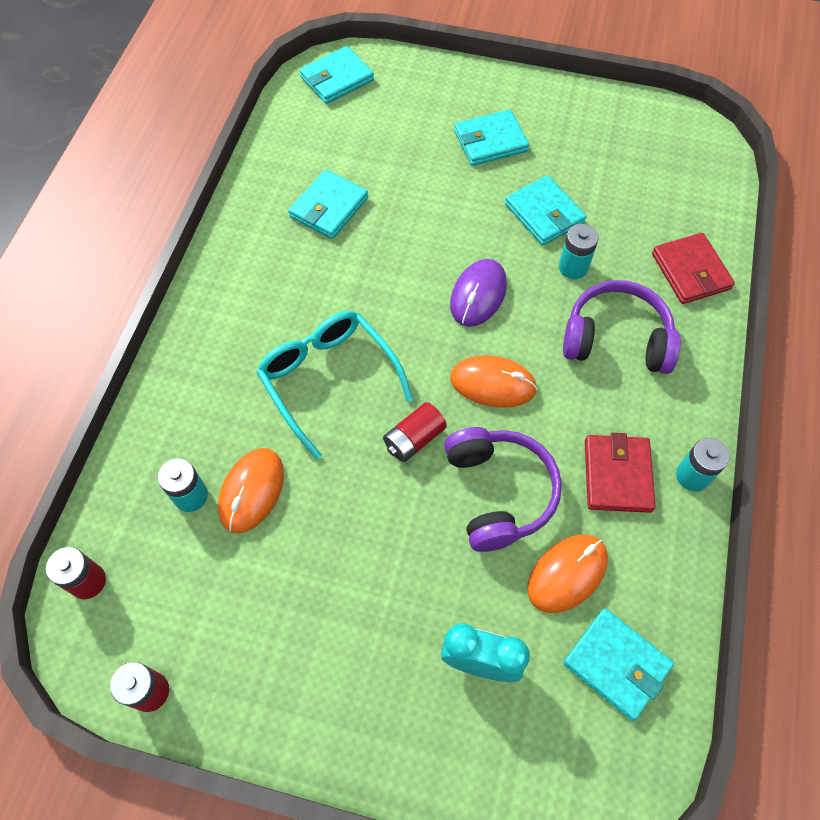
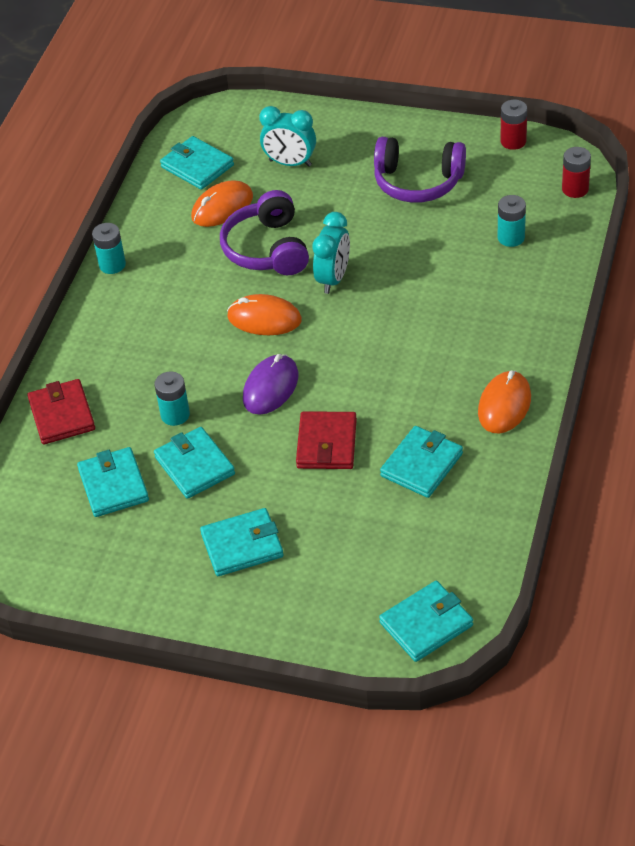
camera: 175 degrees left, 15 degrees down
orange mouse [218,448,284,534] -> orange mouse moved to [478,371,531,434]
turquoise glasses [257,311,413,459] -> none
red battery [383,402,447,462] -> turquoise clock [312,212,350,294]
purple headphones [563,280,681,374] -> purple headphones moved to [374,137,466,202]
red wallet [585,433,656,513] -> red wallet moved to [296,411,357,469]
none -> turquoise wallet [77,447,149,517]

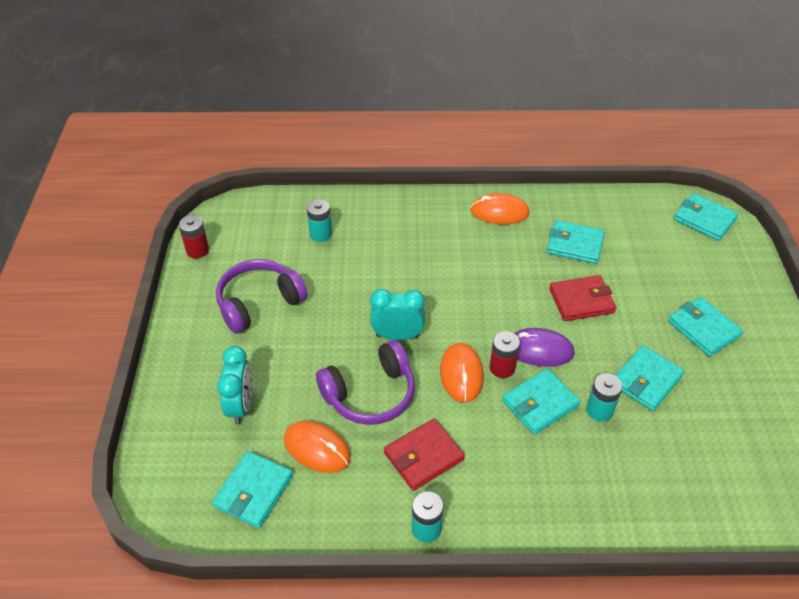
camera: 110 degrees left, 0 degrees up
red wallet [27,379,95,445] -> red wallet moved to [384,419,465,491]
turquoise wallet [77,447,149,517] -> turquoise wallet moved to [502,368,580,435]
purple headphones [374,137,466,202] -> purple headphones turned 120 degrees counterclockwise [216,259,307,334]
red battery [562,147,591,198] -> red battery moved to [490,331,520,378]

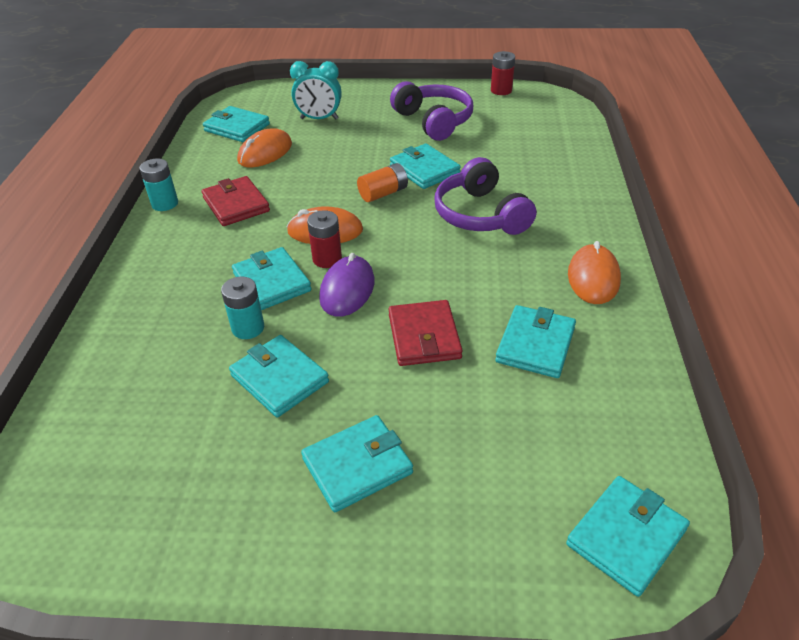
camera: 95 degrees right, 5 degrees down
turquoise battery [307,199,332,242] -> none
purple headphones [316,340,415,425] -> purple headphones moved to [434,157,536,235]
turquoise clock [370,289,425,341] -> orange battery [357,163,408,202]
none -> turquoise wallet [390,143,461,189]

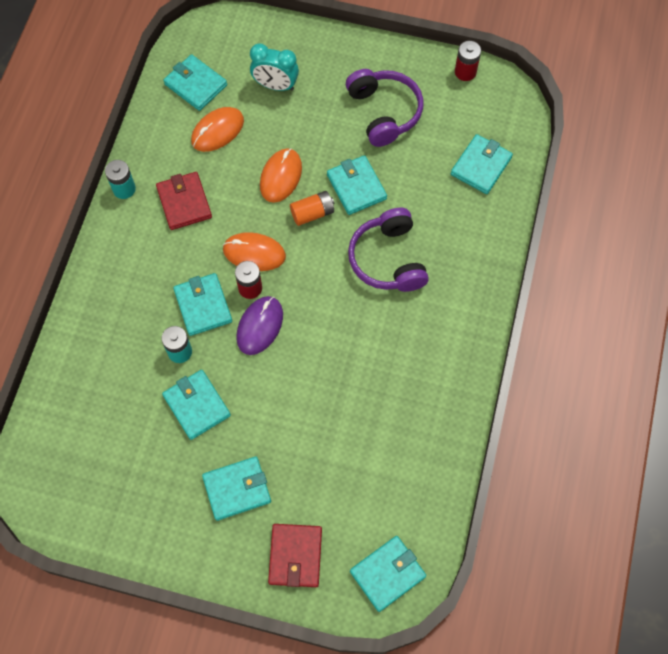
camera: 10 degrees right, 25 degrees up
red wallet [389,300,463,366] -> red wallet moved to [268,524,322,587]
turquoise wallet [495,305,576,378] -> turquoise wallet moved to [451,134,513,194]
orange mouse [568,241,621,304] -> orange mouse moved to [260,148,302,203]

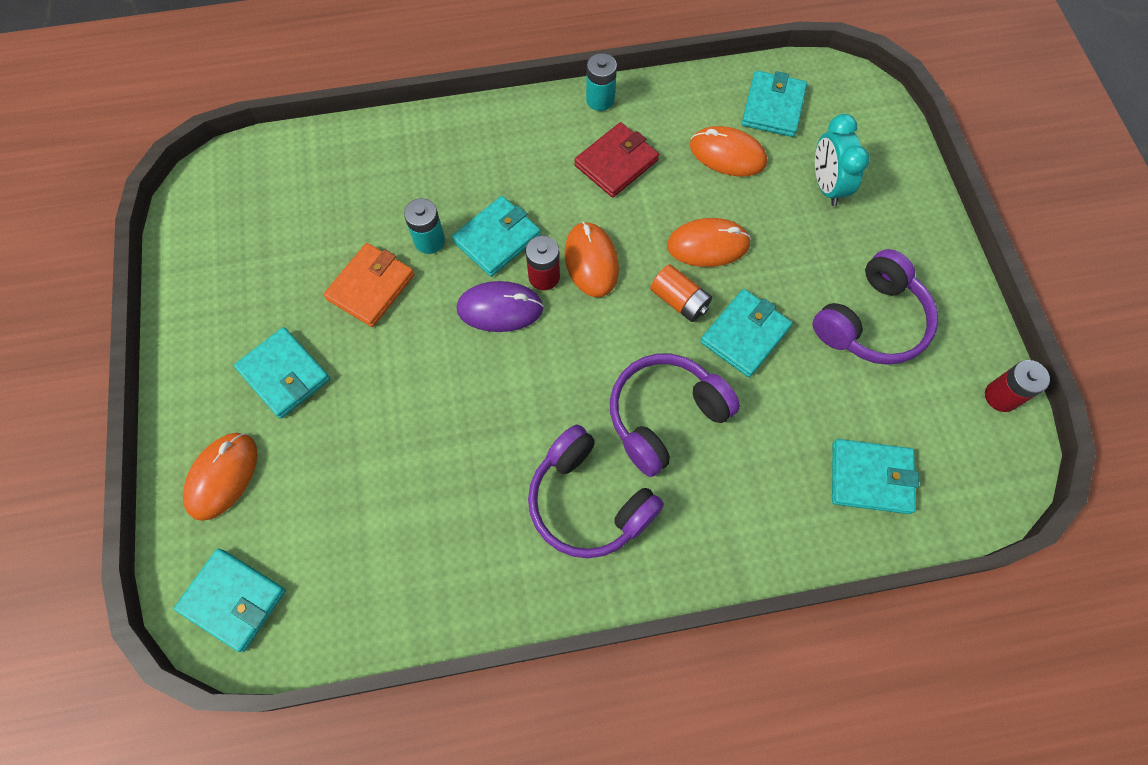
camera: 65 degrees right, 0 degrees up
turquoise wallet [162,370,231,440] -> orange wallet [323,243,415,327]
red wallet [268,524,322,587] -> orange mouse [183,433,257,521]
none -> purple headphones [528,425,664,558]

